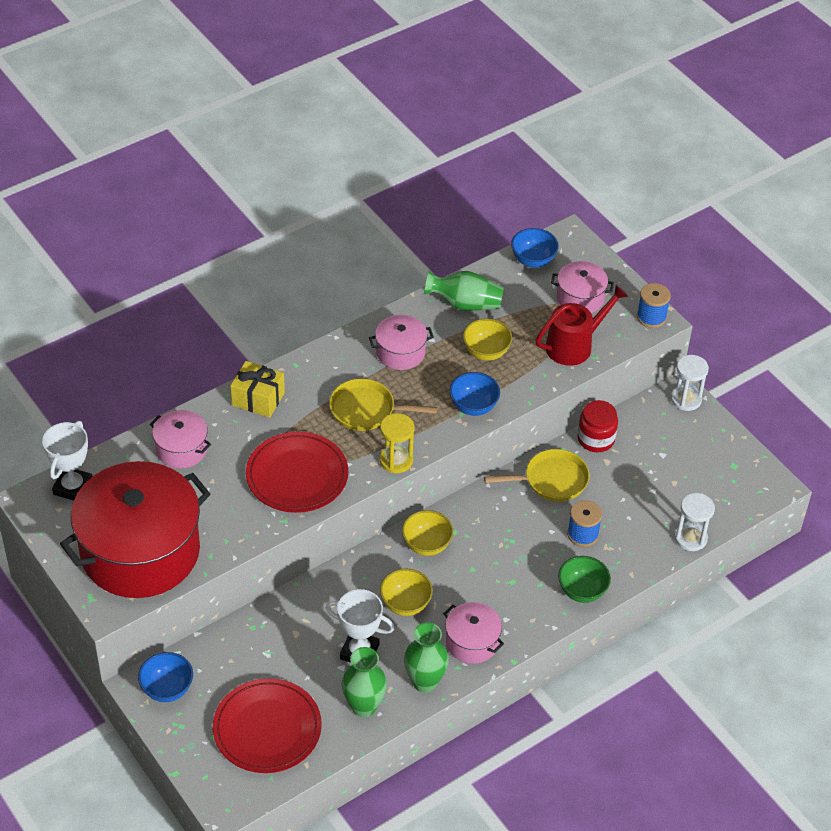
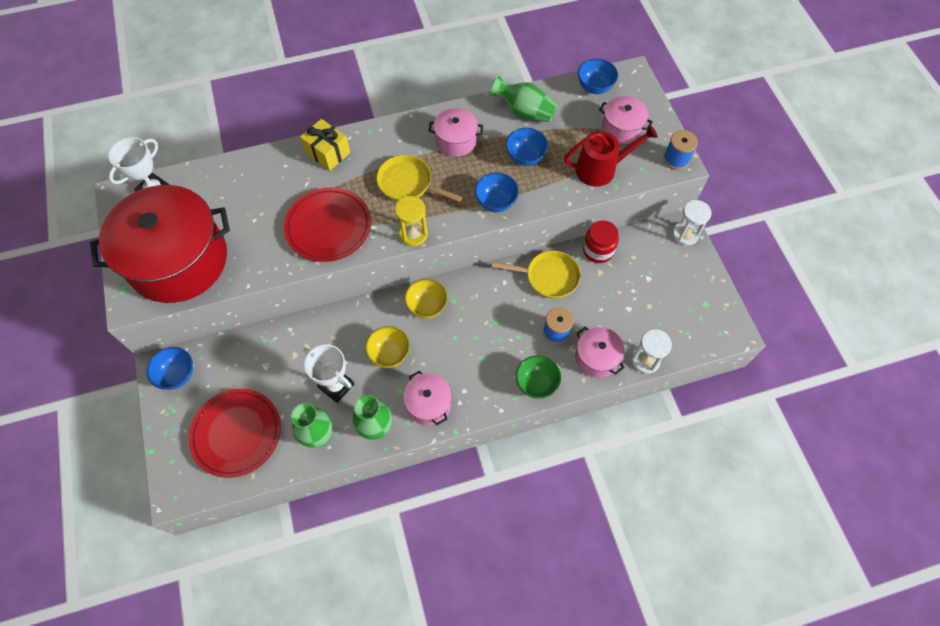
camera: 20 degrees right, 15 degrees up
pink pot [150,410,211,468] -> pink pot moved to [575,327,625,378]
yellow bowl [463,319,512,361] -> blue bowl [506,128,548,166]

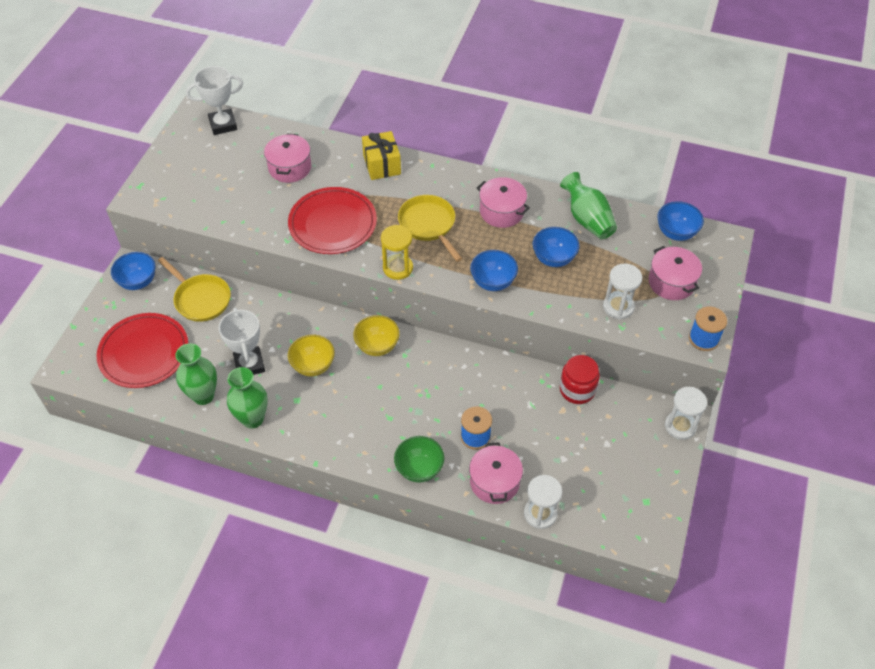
camera: 35 degrees right, 10 degrees down
red pot [90,185,230,303] -> none
pink pot [403,371,452,425] -> pink pot moved to [264,134,311,183]
yellow pan [492,251,581,299] -> yellow pan moved to [158,257,231,322]
red watering can [564,125,658,187] -> white hourglass [603,264,642,319]

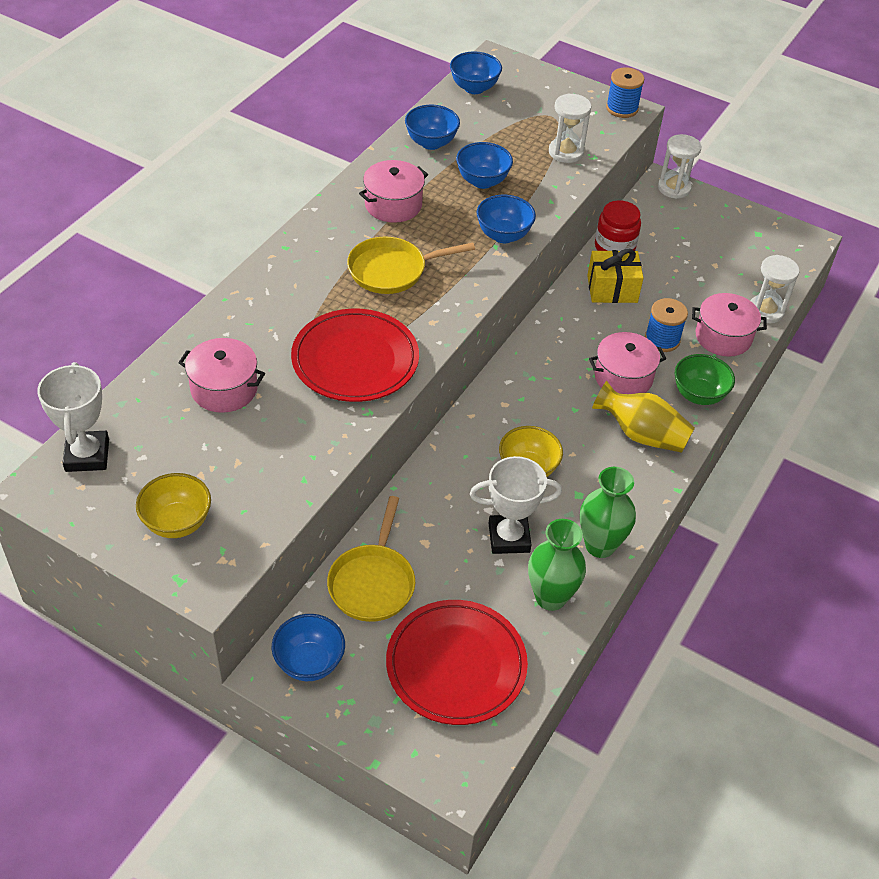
camera: 80 degrees left, 5 degrees down
yellow pan [158,257,231,322] -> yellow pan turned 135 degrees clockwise [327,496,415,622]
yellow bowl [353,315,400,356] -> yellow bowl moved to [136,473,211,538]
yellow gift [362,131,401,180] -> yellow gift moved to [587,249,643,303]
yellow hourglass [381,225,413,280] -> none
green vase [560,172,617,239] -> blue bowl [405,105,460,150]
pink pot [649,246,702,300] -> pink pot moved to [589,332,666,394]
none -> yellow vase [592,381,695,453]

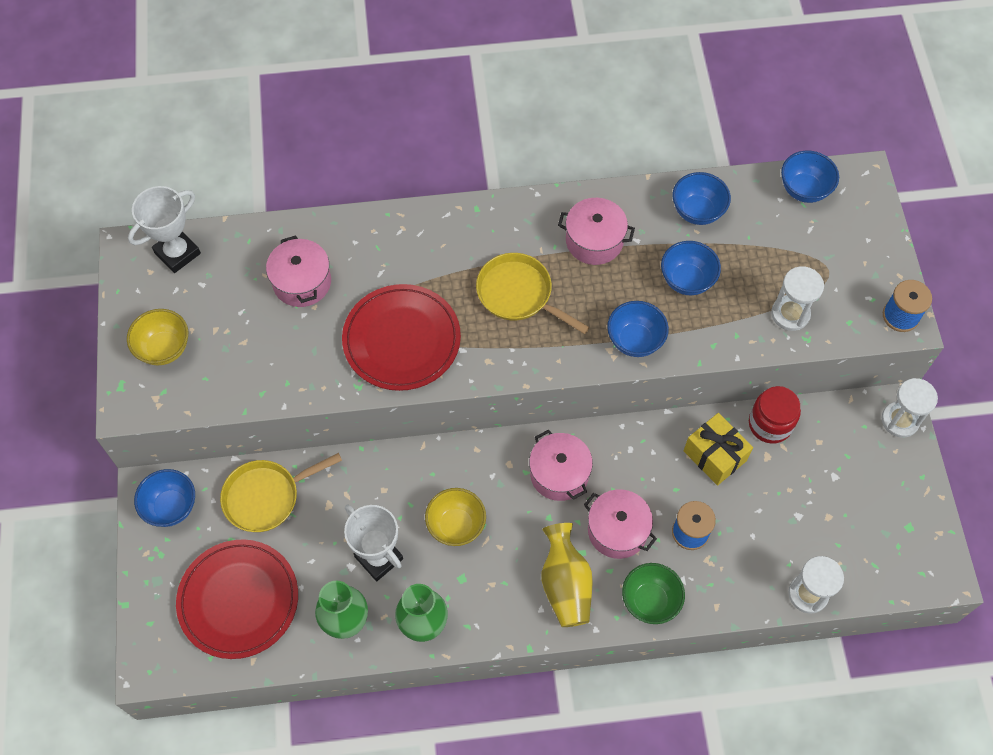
camera: 55 degrees right, 15 degrees up
pink pot [692,293,767,357] -> pink pot moved to [529,430,593,501]

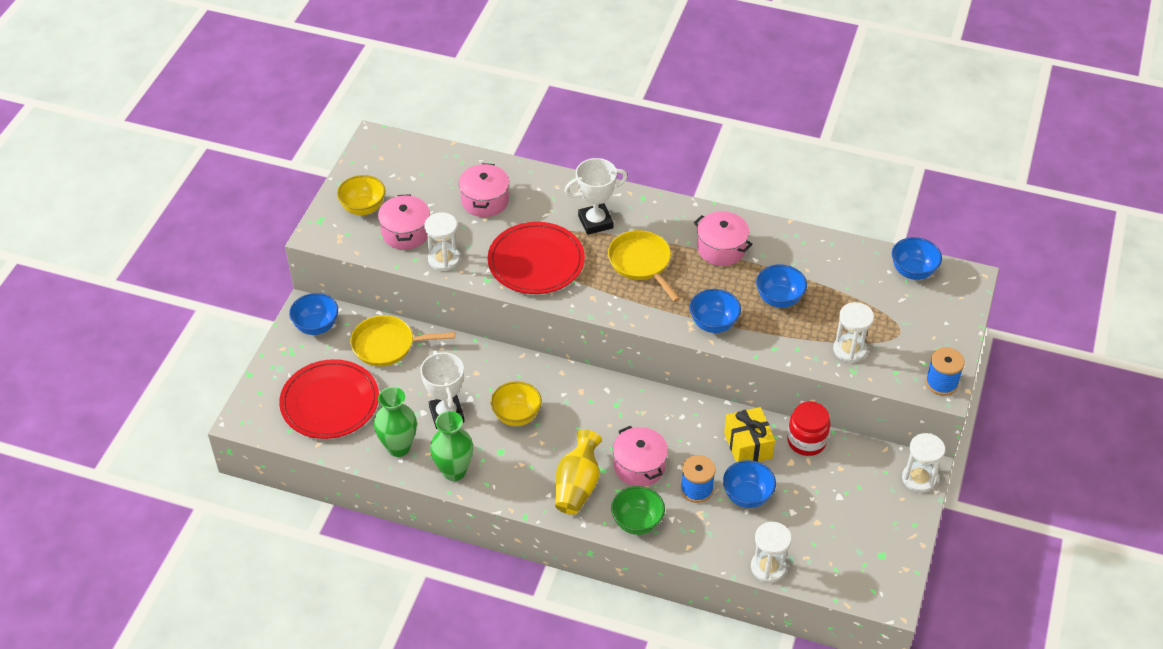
camera: 25 degrees right, 15 degrees down
white trophy [128,186,201,273] -> white trophy moved to [565,158,627,235]
pink pot [529,430,593,501] -> pink pot moved to [378,194,430,250]
blue bowl [673,172,731,225] -> blue bowl moved to [723,460,776,508]
none -> white hourglass [424,212,460,271]

